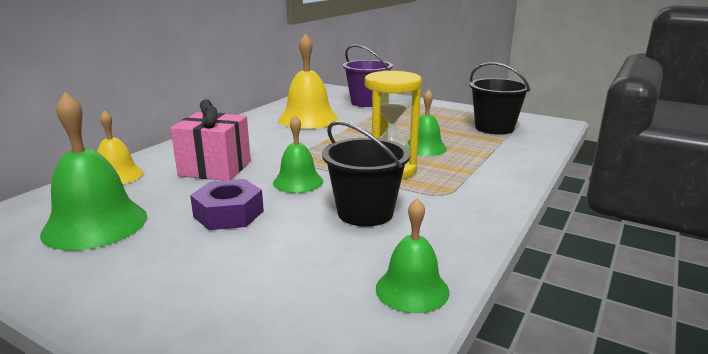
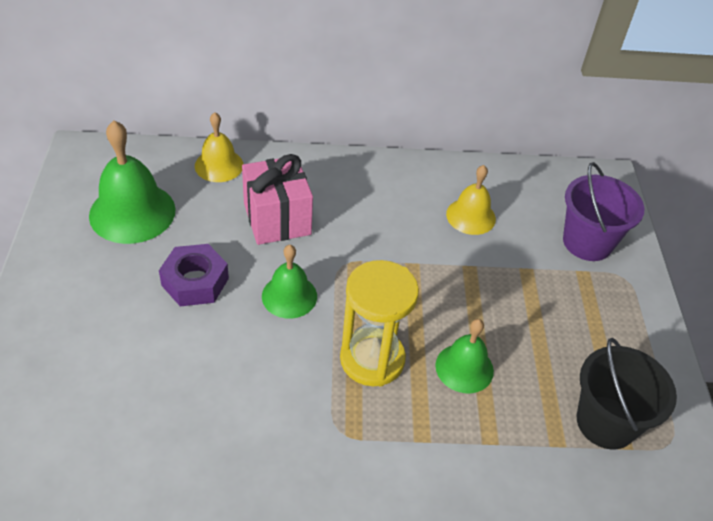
camera: 55 degrees right, 25 degrees up
yellow bell [278,33,339,129] -> yellow bell [446,165,496,235], size x0.61
black bucket [322,121,410,227] -> none
green bell [376,198,450,313] -> none

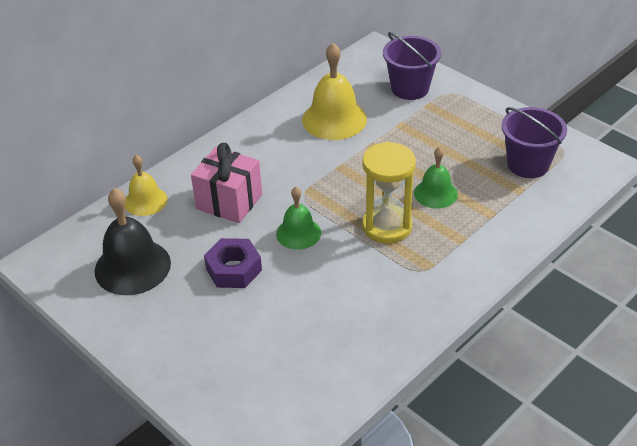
camera: 40 degrees left, 5 degrees down
green bell [89,121,176,244] -> black bell [95,188,171,295]
yellow bell [446,165,496,235] -> yellow bell [302,43,367,140], size x1.63
black bucket [577,338,677,449] -> purple bucket [502,107,567,178]

